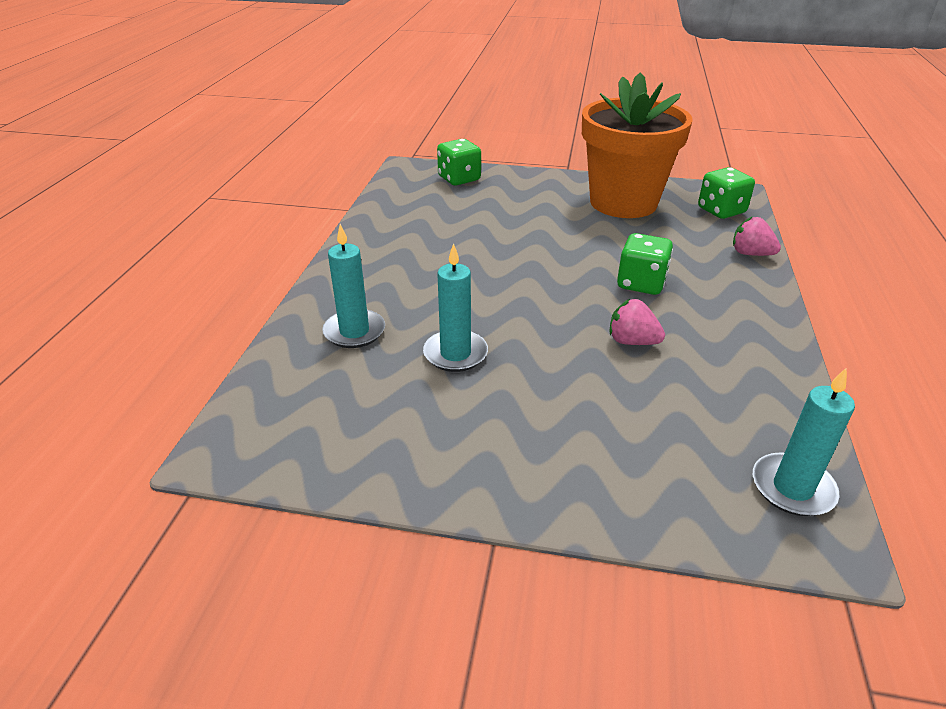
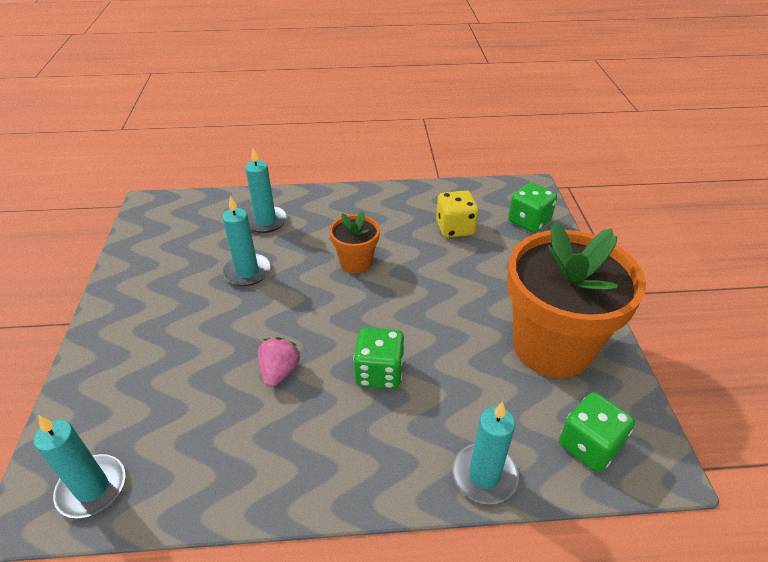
camera: 75 degrees right, 5 degrees up
pink strawberry [733,216,781,256] -> turquoise candle [452,402,519,504]
none -> orange flower pot [330,211,380,273]
none -> yellow dice [436,190,479,238]

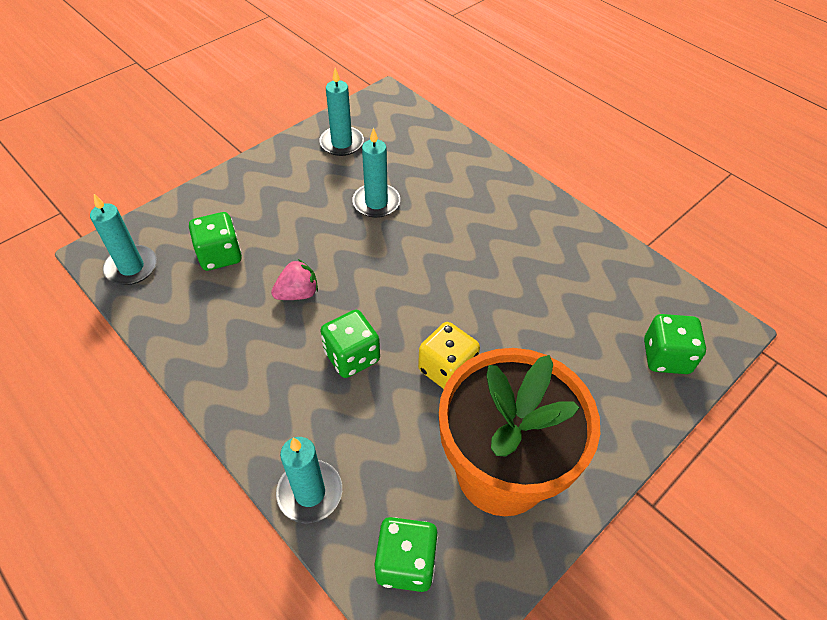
camera: 50 degrees right, 10 degrees up
turquoise candle [245,148,287,233] -> turquoise candle moved to [320,68,364,156]
orange flower pot [330,211,380,273] -> none
yellow dice [436,190,479,238] -> yellow dice moved to [418,322,480,389]
none -> green dice [189,212,242,271]

